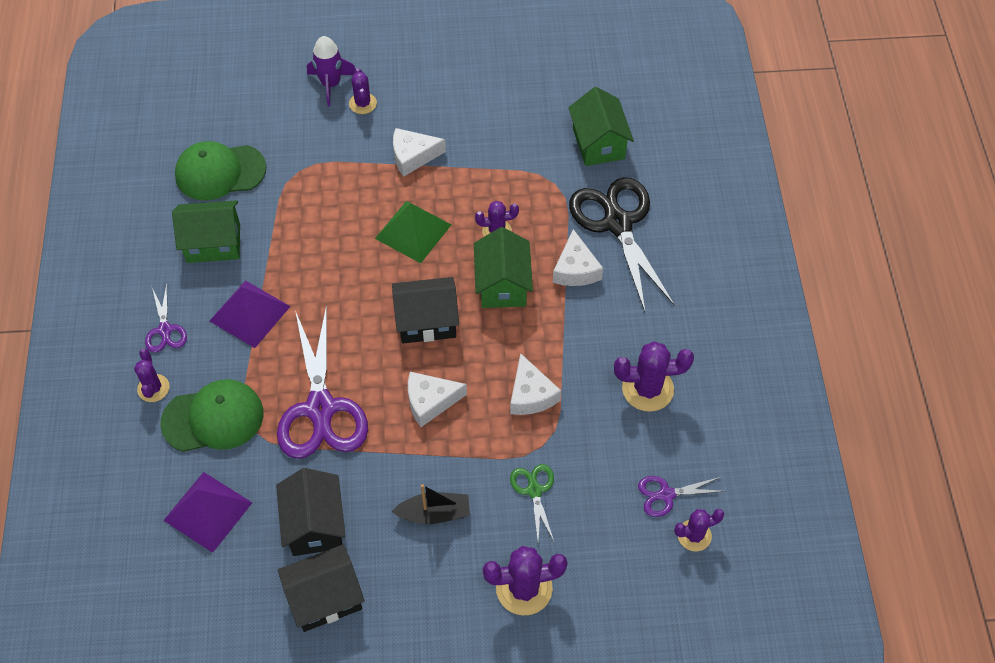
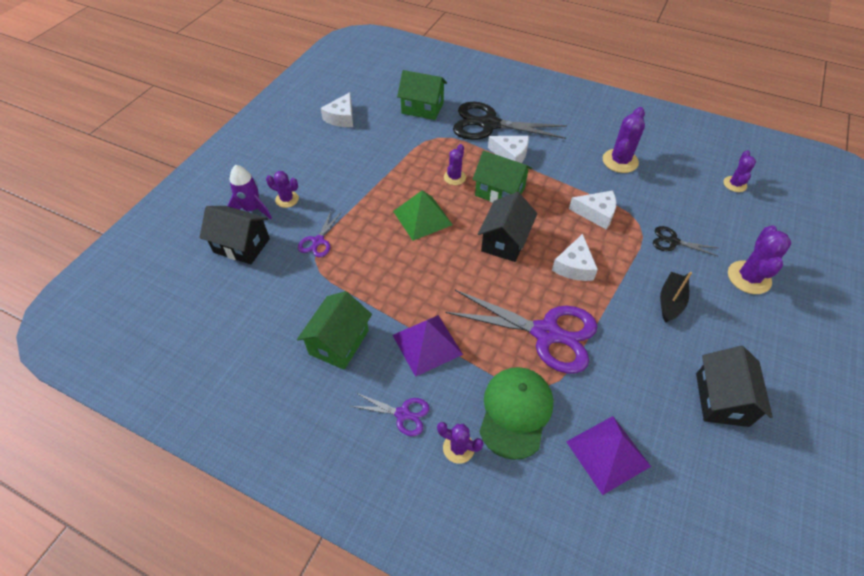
camera: 60 degrees left, 5 degrees down
green cap [175,141,266,200] -> none
black house [276,468,346,556] -> black house moved to [199,206,270,264]
white cheese [393,128,446,177] -> white cheese moved to [321,92,353,127]
green scissors [510,464,554,541] -> black scissors [653,226,719,257]
purple scissors [638,476,725,517] -> purple scissors moved to [298,211,342,257]

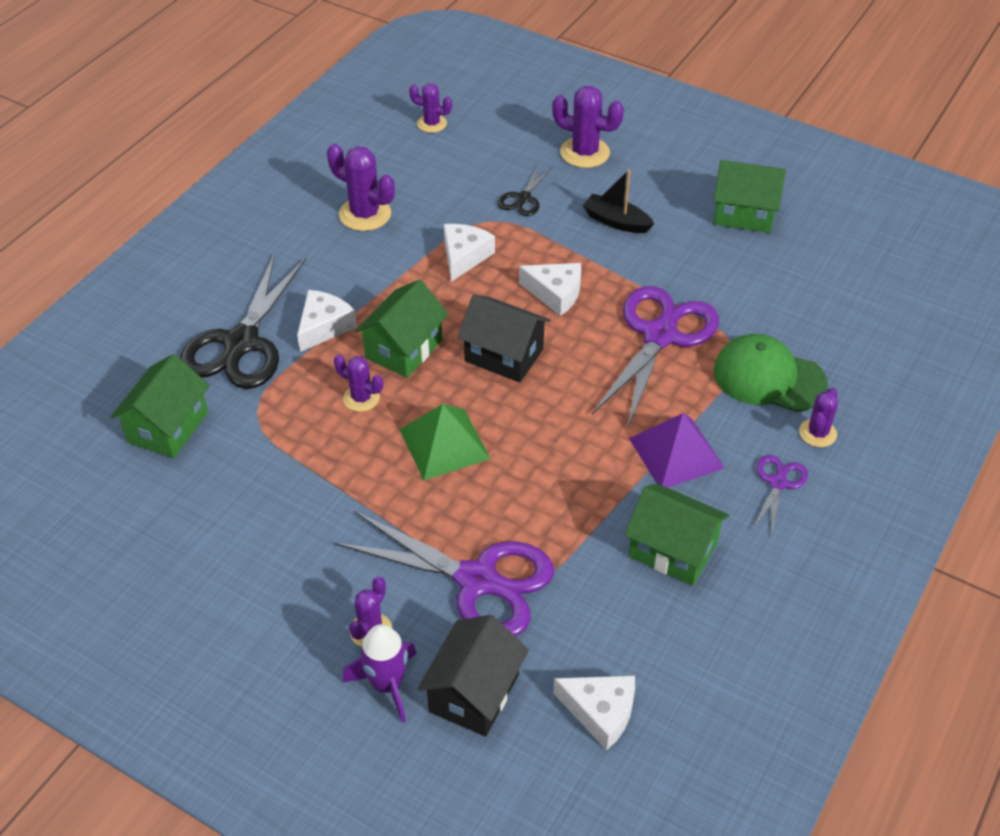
camera: 85 degrees left, 5 degrees down
purple scissors [298,211,342,257] -> purple scissors [334,511,554,636], size x2.10
white cheese [321,92,353,127] -> white cheese moved to [553,676,635,751]
purple pyramid [566,416,651,495] -> none
black house [696,346,773,427] -> green house [713,160,786,233]

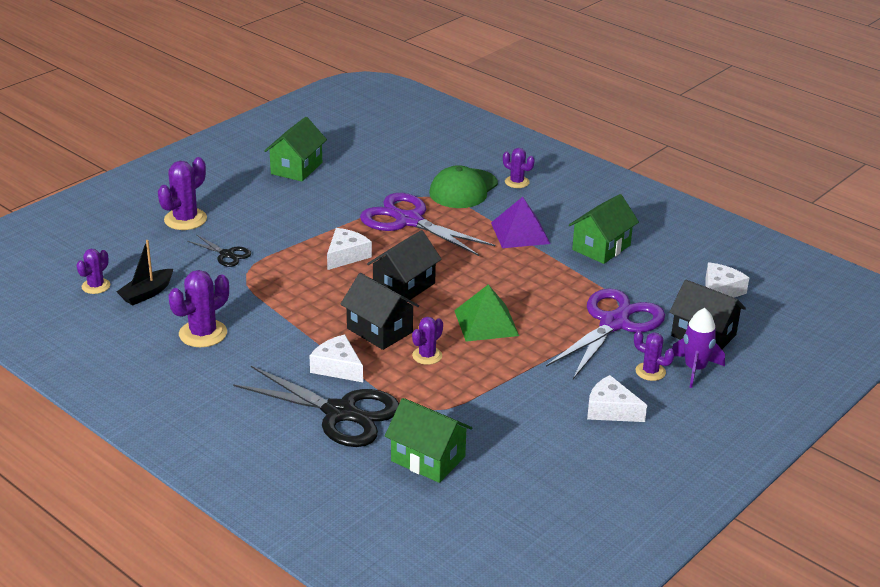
camera: 80 degrees left, 15 degrees down
green house [355,279,449,378] -> black house [341,273,419,350]
white cheese [444,224,495,282] -> white cheese moved to [587,375,647,422]
black boat [583,170,654,233] -> black boat moved to [116,240,173,306]
purple scissors [753,455,808,537] -> none

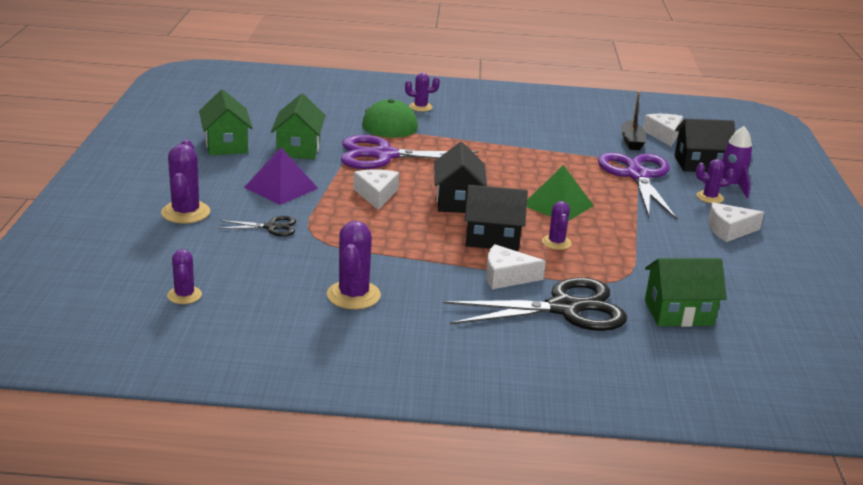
camera: 40 degrees left, 5 degrees down
black boat [116,240,173,306] -> black boat moved to [621,91,646,150]
purple pyramid [491,197,550,248] -> purple pyramid moved to [244,147,318,205]
green house [569,194,639,264] -> green house moved to [271,93,326,159]

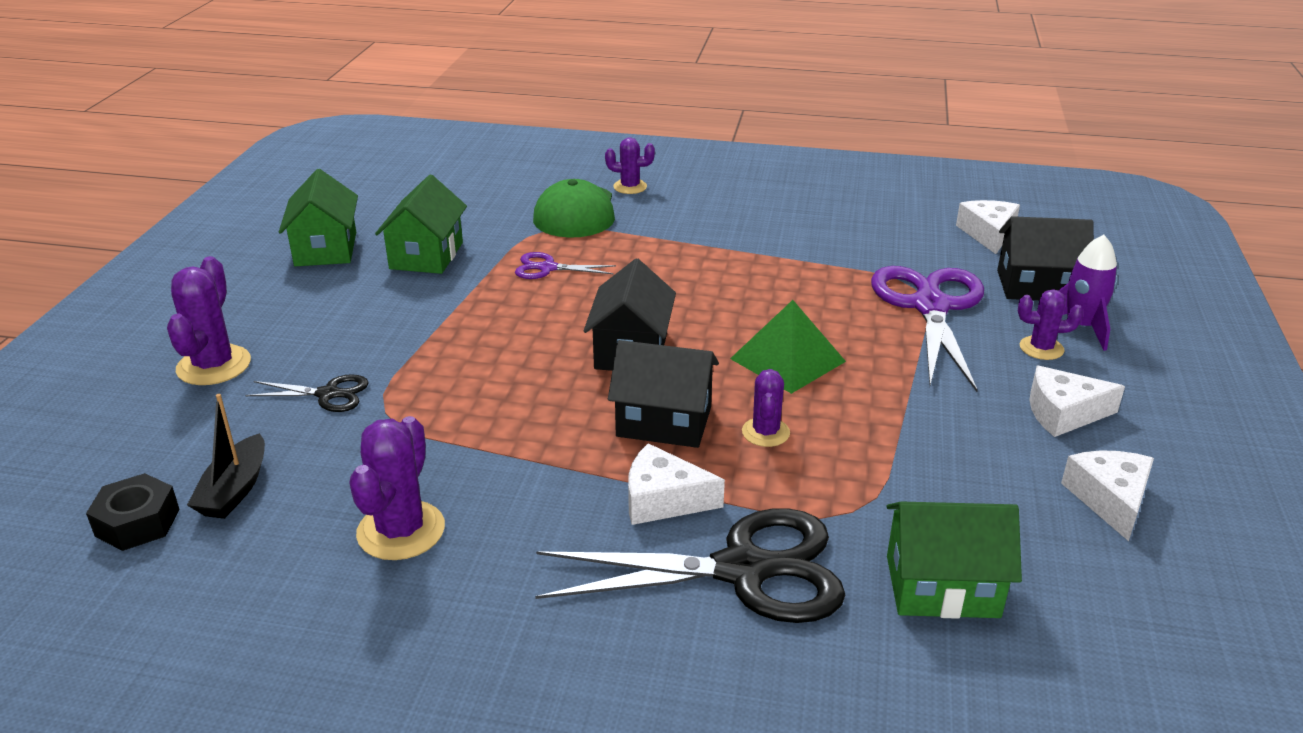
camera: 10 degrees right, 5 degrees up
purple cactus [167,249,202,304] -> black nut [86,473,180,551]
purple pyramid [244,147,318,205] -> none
purple scissors [341,135,479,169] -> purple scissors [515,252,616,279], size x0.48
white cheese [353,169,399,210] -> white cheese moved to [1061,450,1154,541]
black boat [621,91,646,150] -> black boat moved to [187,394,265,519]

